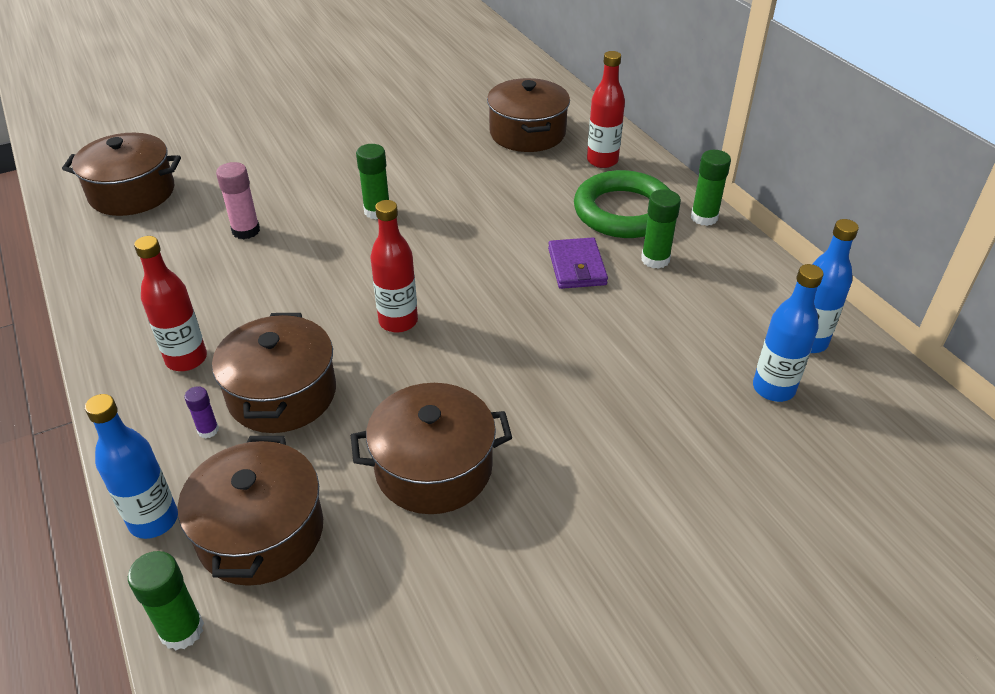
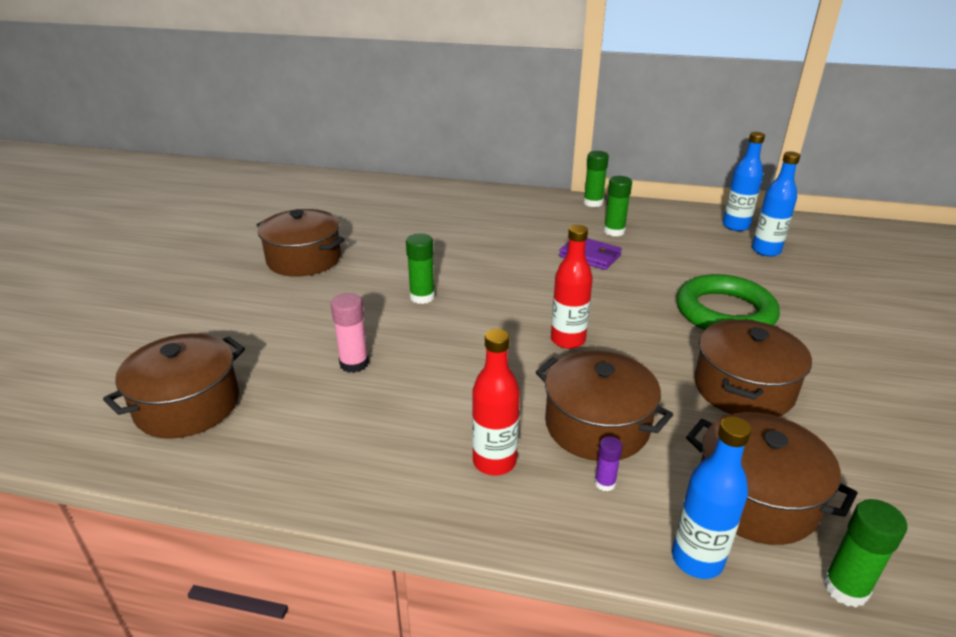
camera: 50 degrees left, 10 degrees down
brown pot [487,78,570,152] -> brown pot moved to [256,209,345,277]
green ring [574,170,670,238] -> green ring moved to [676,274,780,330]
red bottle [587,51,625,168] -> none

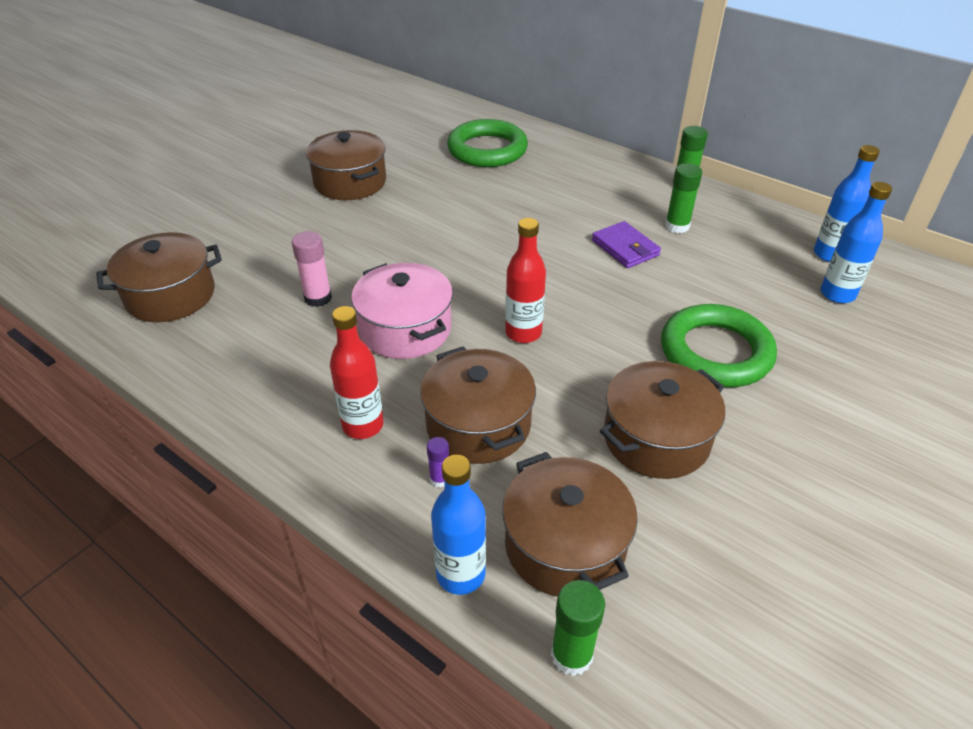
camera: 25 degrees right, 10 degrees up
green glue stick [406,233,435,304] -> none
none -> pink pot [351,263,453,359]
none -> green ring [447,119,528,167]

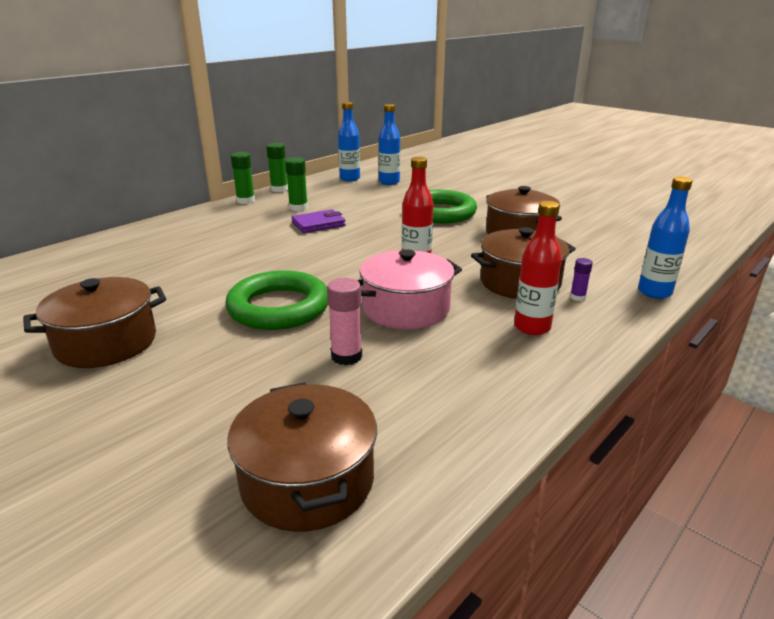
camera: 85 degrees left, 15 degrees down
green ring [447,119,528,167] -> green ring moved to [225,270,328,330]
brown pot [502,452,638,597] -> none
green glue stick [551,580,605,676] -> green glue stick moved to [266,143,288,192]

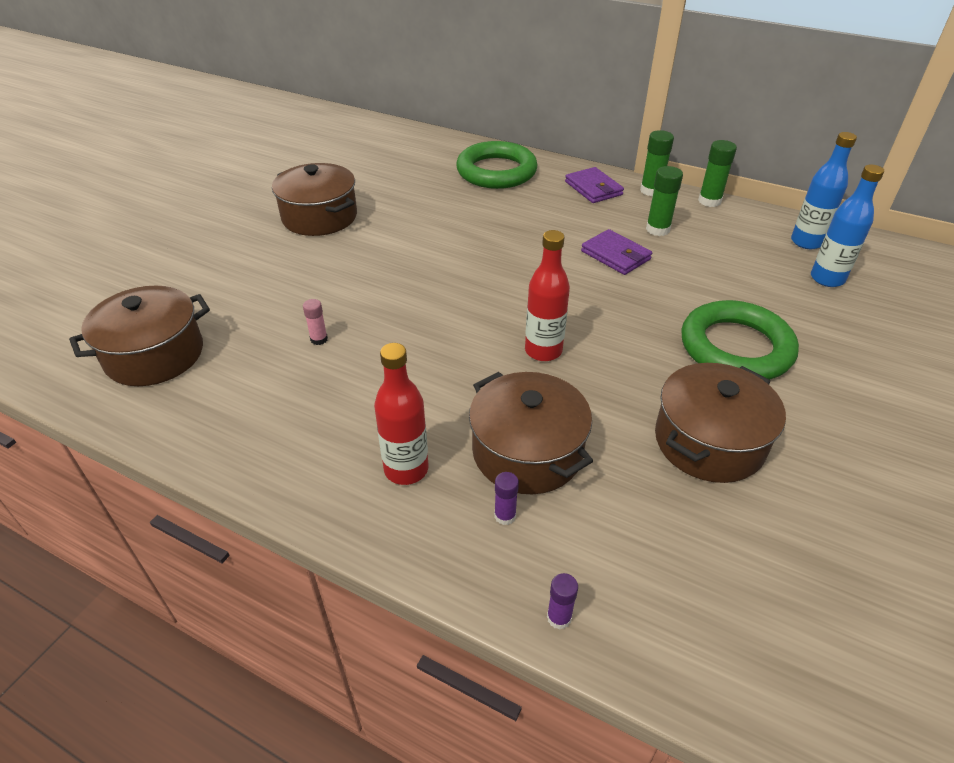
camera: 75 degrees right, 15 degrees up
green ring [225,270,328,330] -> green ring moved to [456,141,538,189]
pink glue stick [327,278,362,365] -> pink glue stick [303,299,328,345], size x0.59
pink pot [357,249,462,329] -> none
blue bottle [638,177,692,299] -> purple glue stick [547,573,578,630]
none -> purple wallet [565,167,624,203]

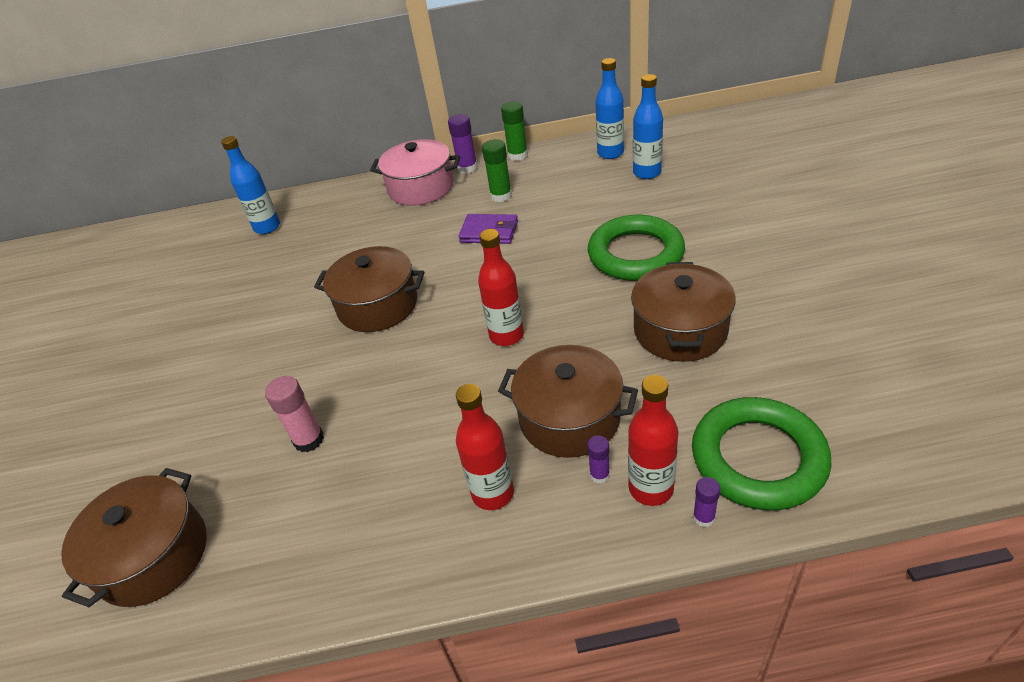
camera: 30 degrees left, 0 degrees up
brown pot [272,163,357,236] -> brown pot moved to [314,246,425,332]
pink glue stick [303,299,328,345] -> pink glue stick [265,376,324,452], size x1.70
green ring [456,141,538,189] -> green ring moved to [692,397,832,510]
purple wallet [565,167,624,203] -> pink pot [370,139,460,206]
green glue stick [640,130,674,196] -> purple glue stick [448,114,478,174]
none -> blue bottle [221,136,280,234]
none -> red bottle [628,375,678,506]

